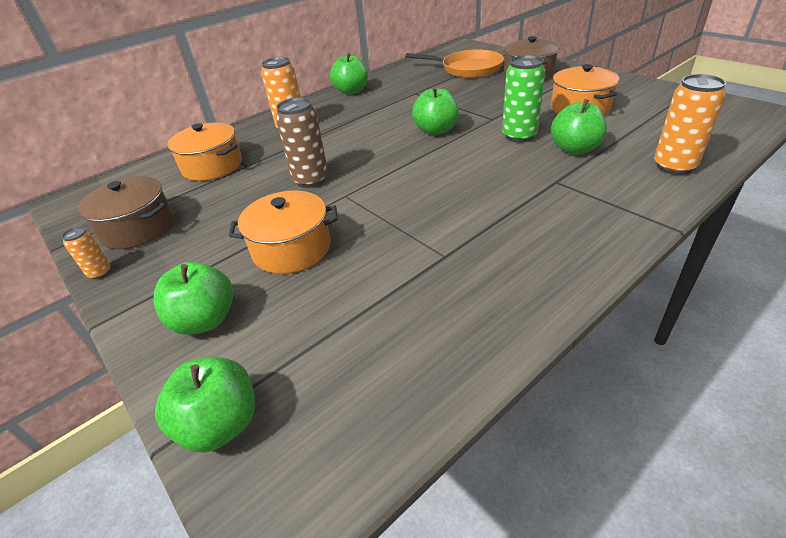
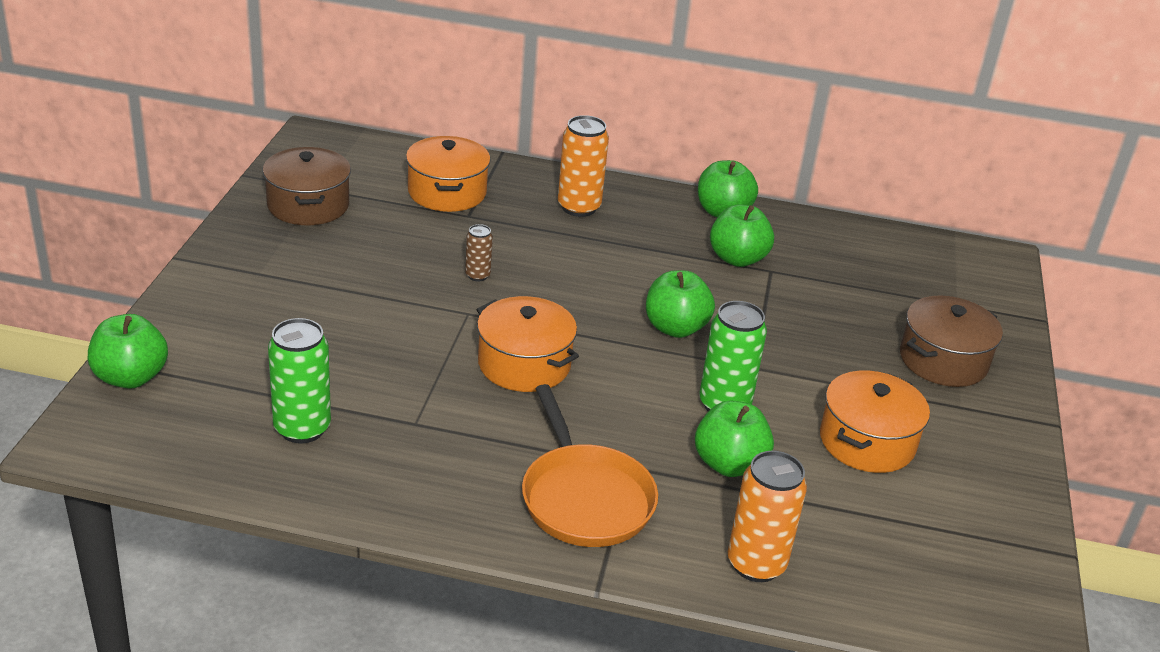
camera: 45 degrees right, 5 degrees down
orange can [62,227,111,279] -> none
green apple [154,262,233,335] -> green apple moved to [710,205,774,267]
orange pot [229,191,337,274] -> orange pot moved to [477,296,579,392]
brown can [276,97,328,188] -> brown can [465,224,493,281], size x0.53
orange pan [405,50,504,78] -> orange pan moved to [522,384,658,547]
none -> green can [268,318,331,443]

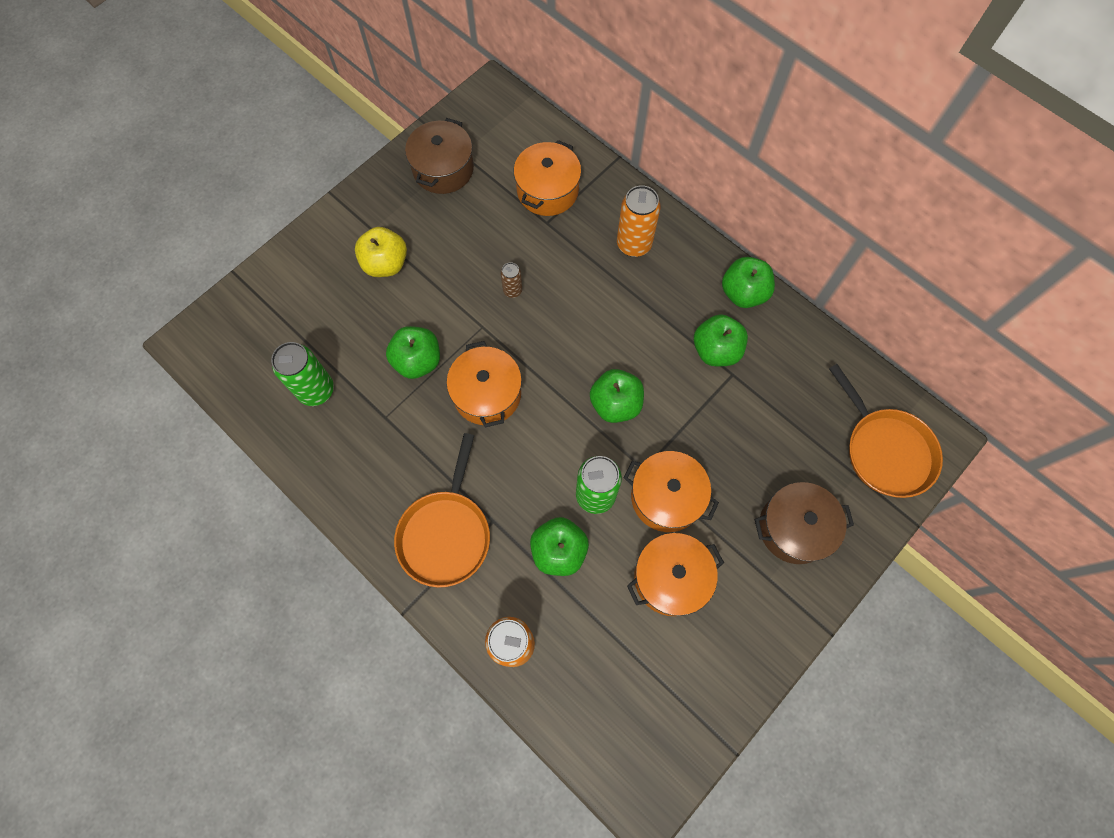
camera: 35 degrees right, 35 degrees up
green apple [88,314,168,389] -> green apple moved to [386,326,440,379]
none -> yellow apple [355,227,407,277]
none -> orange pot [624,451,719,532]
none -> orange pan [829,364,943,498]

